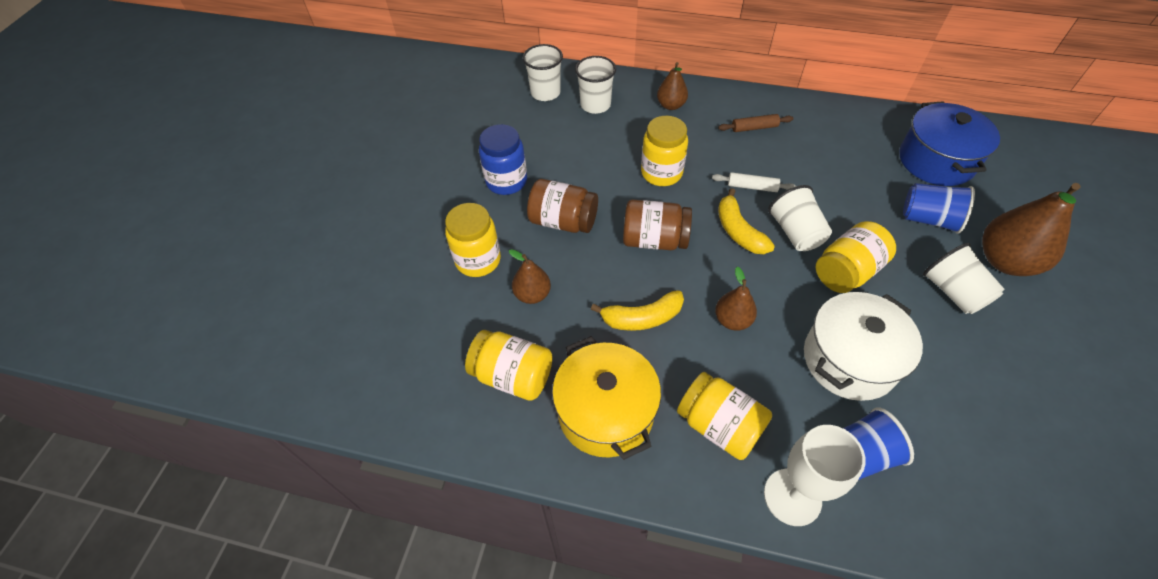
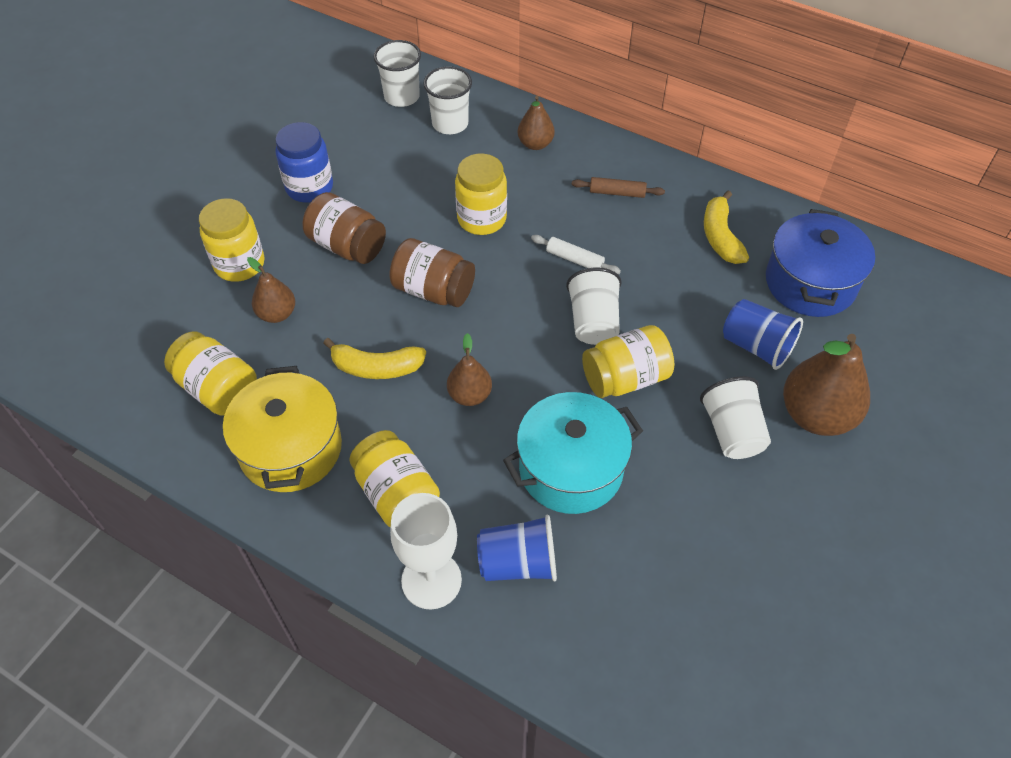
camera: 15 degrees right, 0 degrees up
yellow banana [718,188,775,254] -> yellow banana moved to [704,191,749,264]
white pot [804,292,923,401] -> turquoise pot [503,392,643,514]

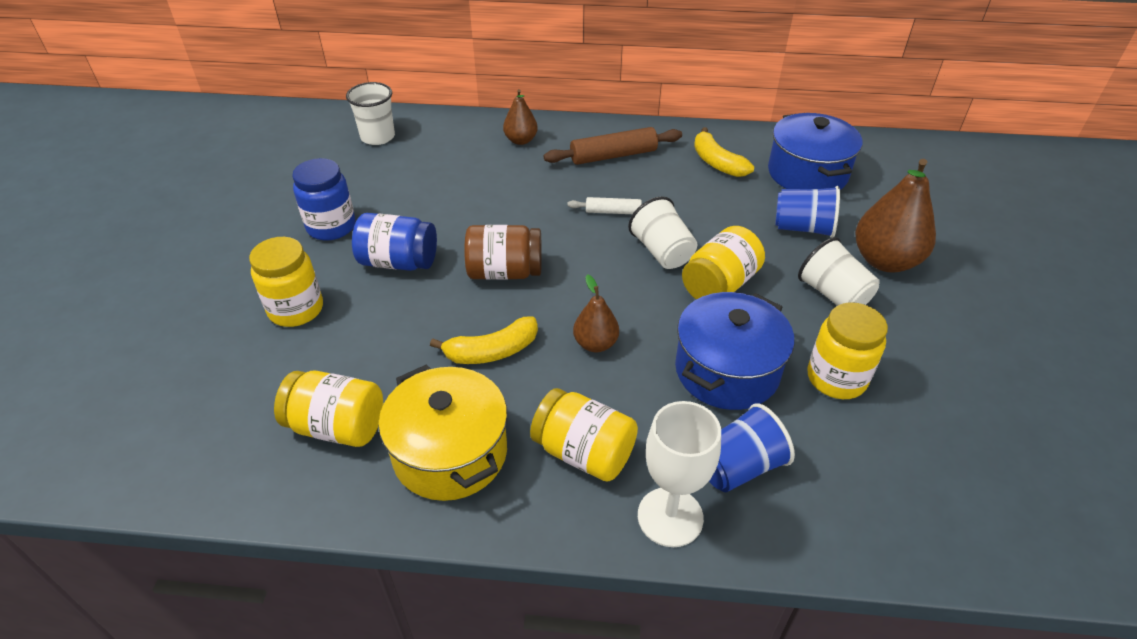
camera: 25 degrees left, 10 degrees down
brown pear [247,257,295,323] -> none
brown jar [303,192,386,264] -> blue jar [352,213,437,271]
white cup [423,66,472,134] -> none
yellow jar [455,153,507,235] -> yellow jar moved to [807,302,888,399]
turquoise pot [503,392,643,514] -> blue pot [675,292,794,410]
brown rolling pin [572,177,665,198] -> brown rolling pin [544,127,682,165], size x1.70

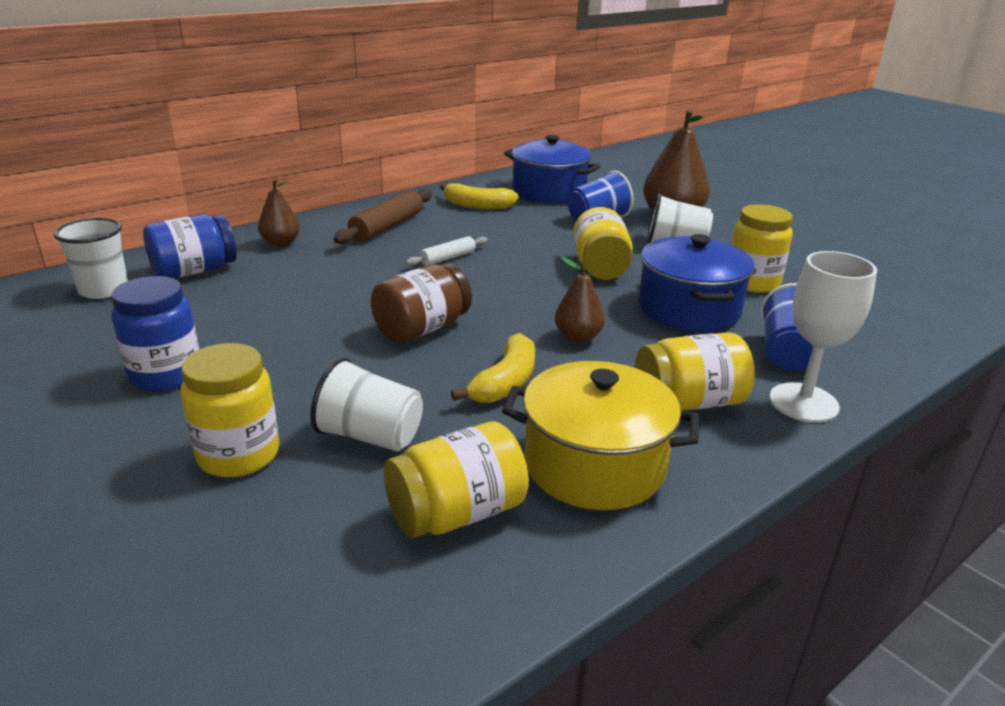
camera: 45 degrees left, 15 degrees down
blue jar [352,213,437,271] -> blue jar moved to [143,214,237,278]
white cup [628,196,697,269] -> white cup moved to [310,357,423,451]

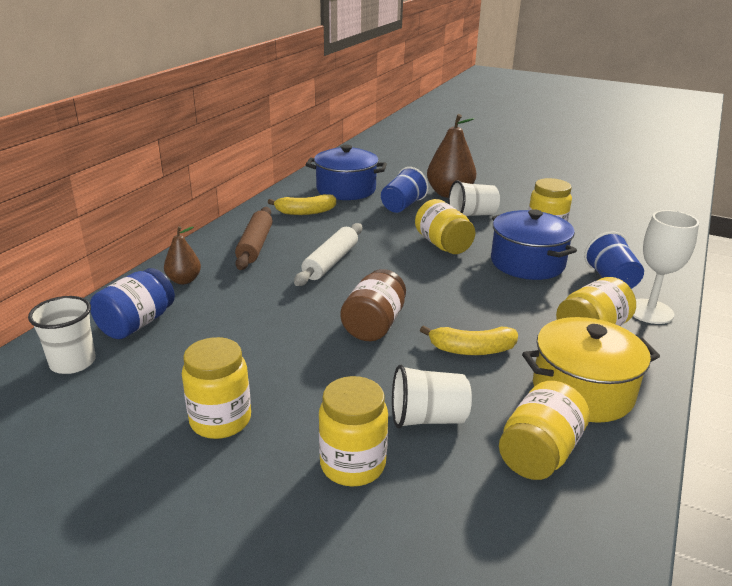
camera: 25 degrees left, 0 degrees up
blue jar [111,276,199,391] -> yellow jar [182,337,251,439]
white rolling pin [405,236,488,266] -> white rolling pin [294,223,362,286], size x1.70
yellow banana [451,333,535,403] -> yellow banana turned 90 degrees clockwise [420,325,518,355]
brown pear [555,257,605,343] -> none

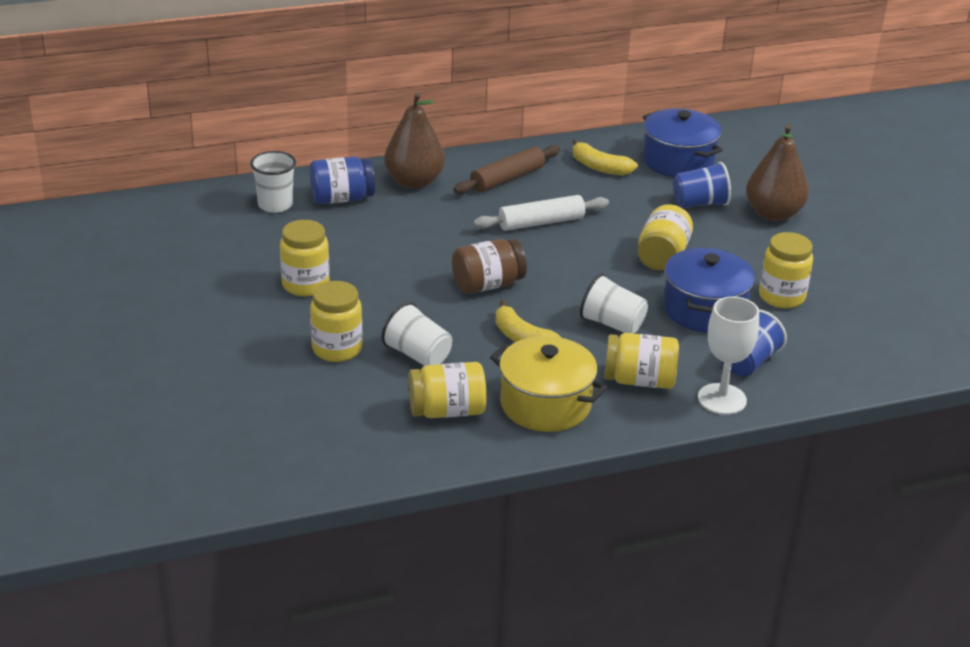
camera: 45 degrees right, 5 degrees up
brown pear [164,226,201,284] -> brown pear [384,92,445,189], size x1.79
white cup [448,180,500,216] -> white cup moved to [580,274,648,333]

